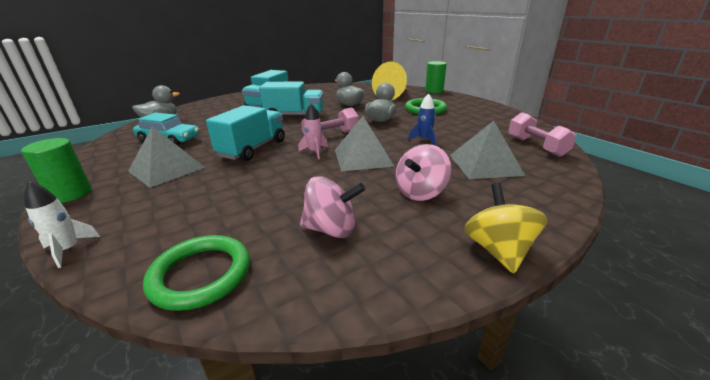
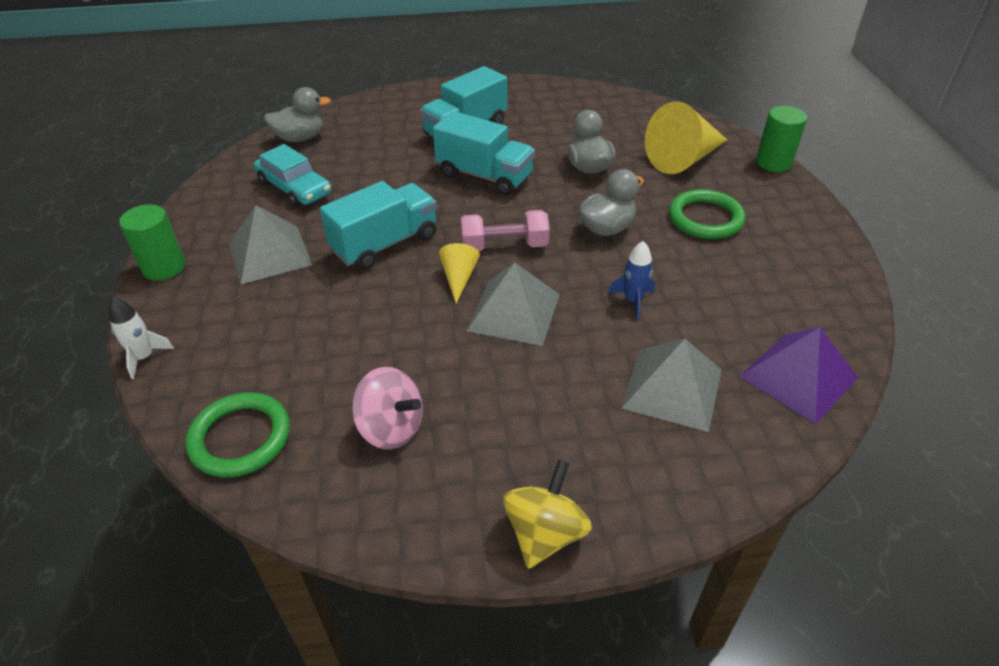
camera: 25 degrees right, 15 degrees up
pink rocket [298,104,328,159] -> yellow cone [439,243,480,304]
pink spinning top [396,144,451,201] -> none
pink dumbbell [508,112,576,157] -> purple pyramid [739,327,858,424]

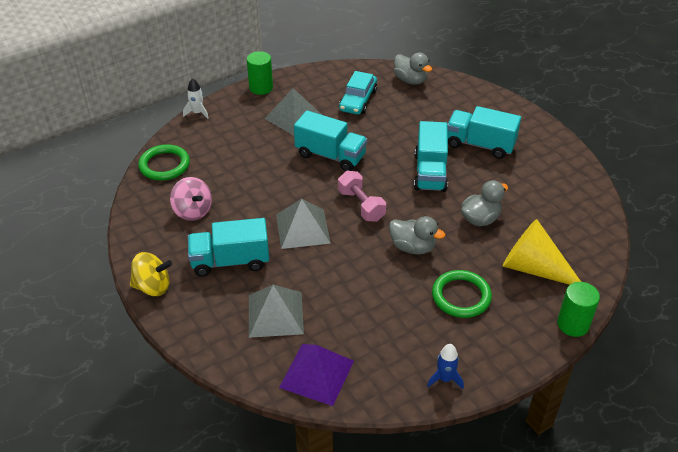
camera: 65 degrees right, 0 degrees up
pink spinning top [352,367,423,449] -> pink spinning top turned 45 degrees counterclockwise [170,177,212,221]
yellow cone [439,243,480,304] -> none
blue rocket [608,241,655,320] -> blue rocket moved to [427,344,464,389]
none -> turquoise truck [188,218,269,277]

